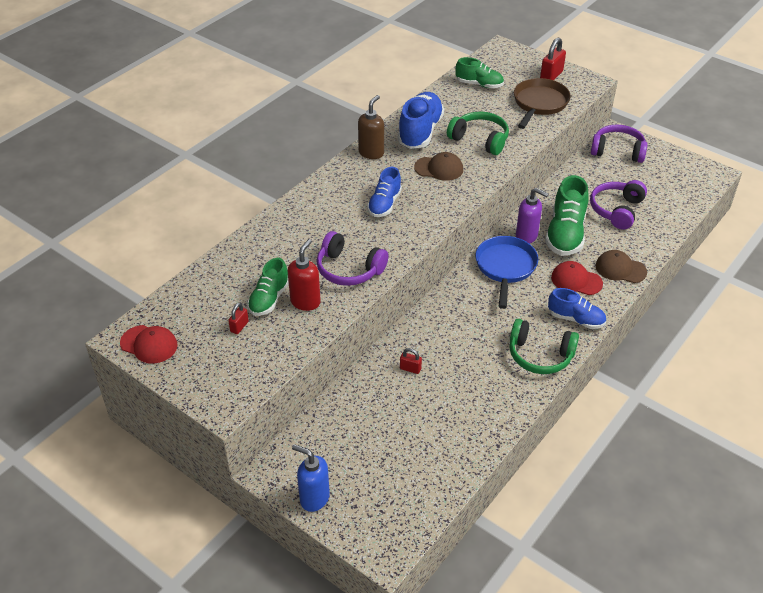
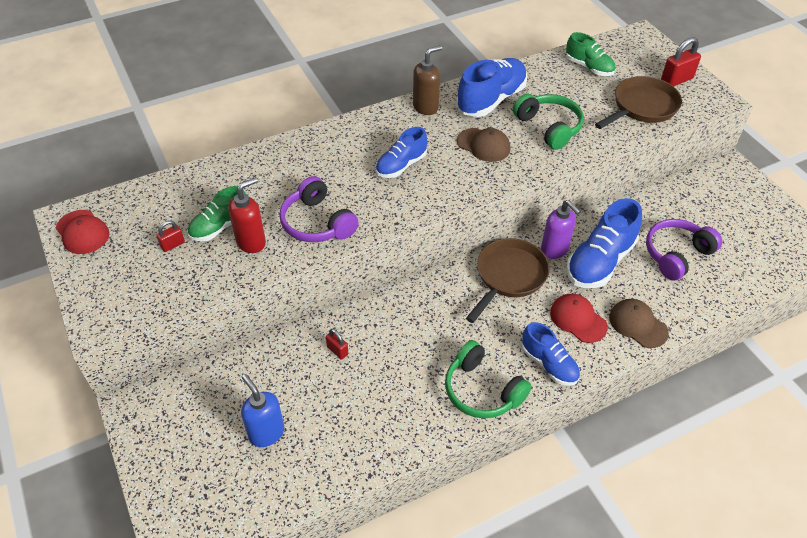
camera: 25 degrees right, 5 degrees up
blue soap dispenser [292,444,330,512] -> blue soap dispenser moved to [241,374,284,447]
blue pan [475,236,538,309] -> brown pan [466,238,550,323]
green shoe [545,175,589,256] -> blue shoe [566,198,642,288]
purple headphones [591,124,648,163] -> none

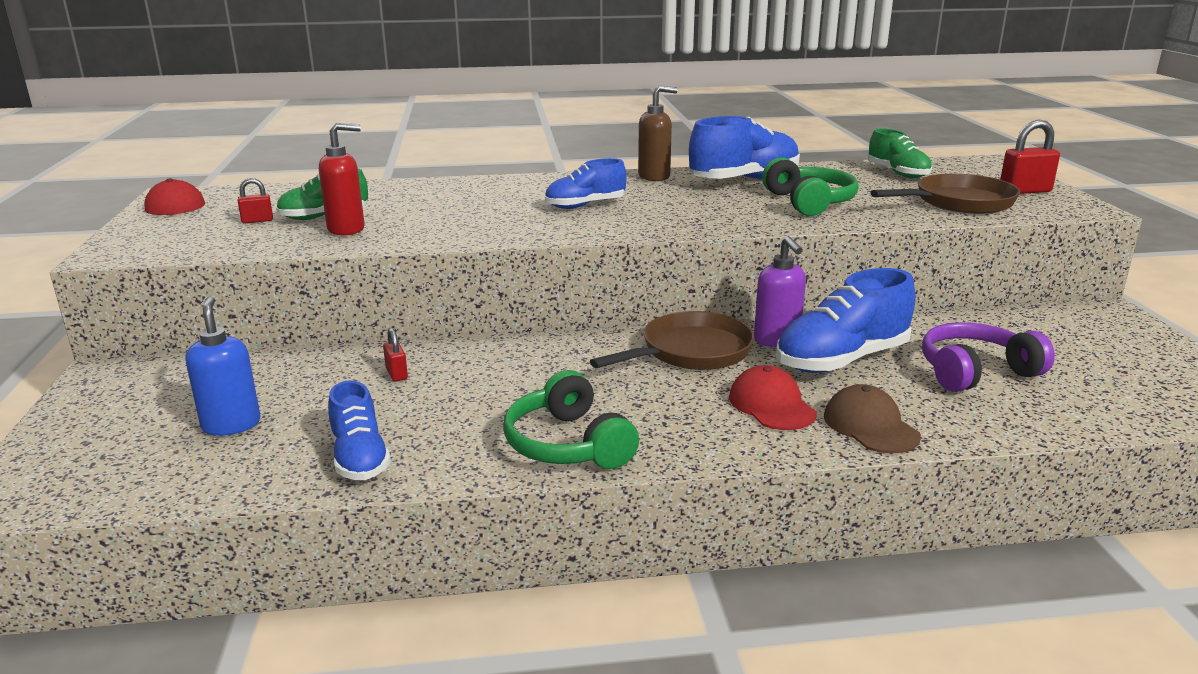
camera: 20 degrees right, 25 degrees down
purple headphones [279,176,359,242] -> none
brown cap [457,128,510,162] -> none
blue shoe [522,322,580,386] -> blue shoe moved to [328,381,391,480]

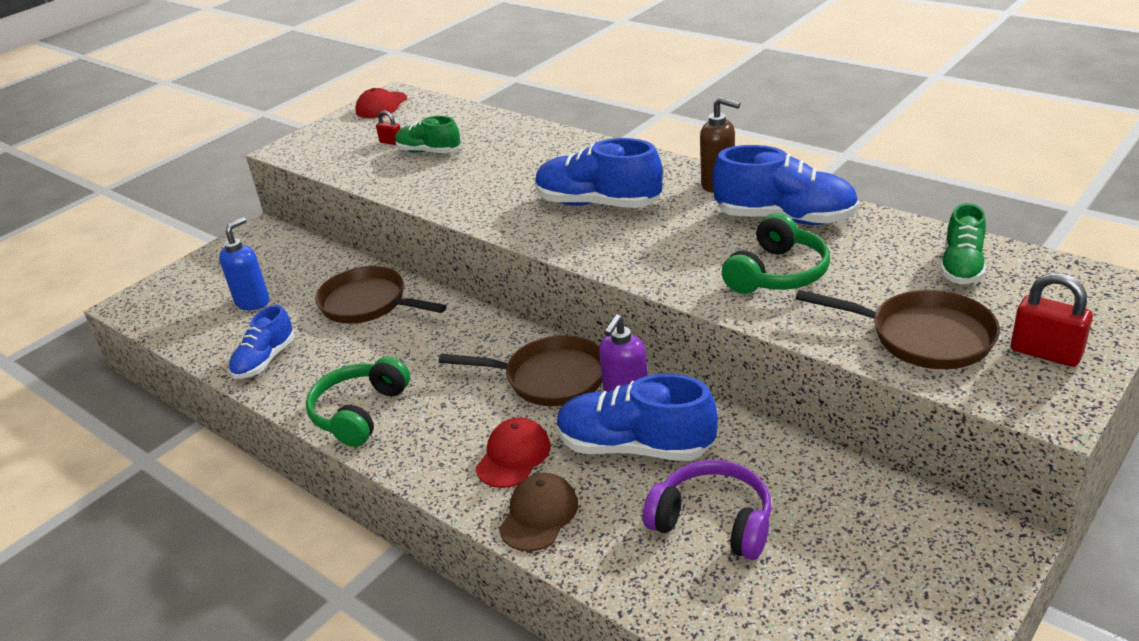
camera: 50 degrees right, 10 degrees up
red soap dispenser [319,123,365,236] -> none
red padlock [383,327,408,381] -> brown pan [315,266,447,324]
blue shoe [545,158,627,209] -> blue shoe [535,138,663,208], size x1.61

